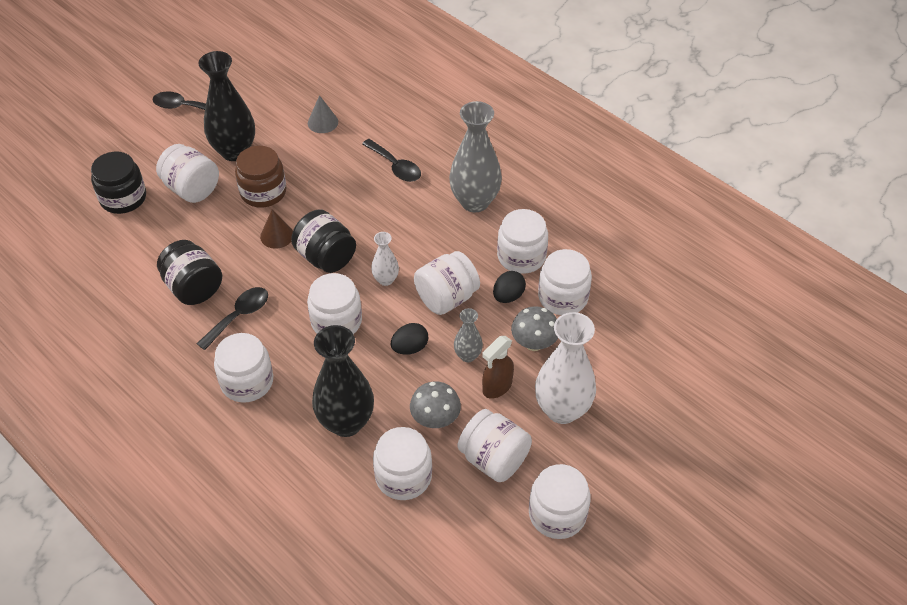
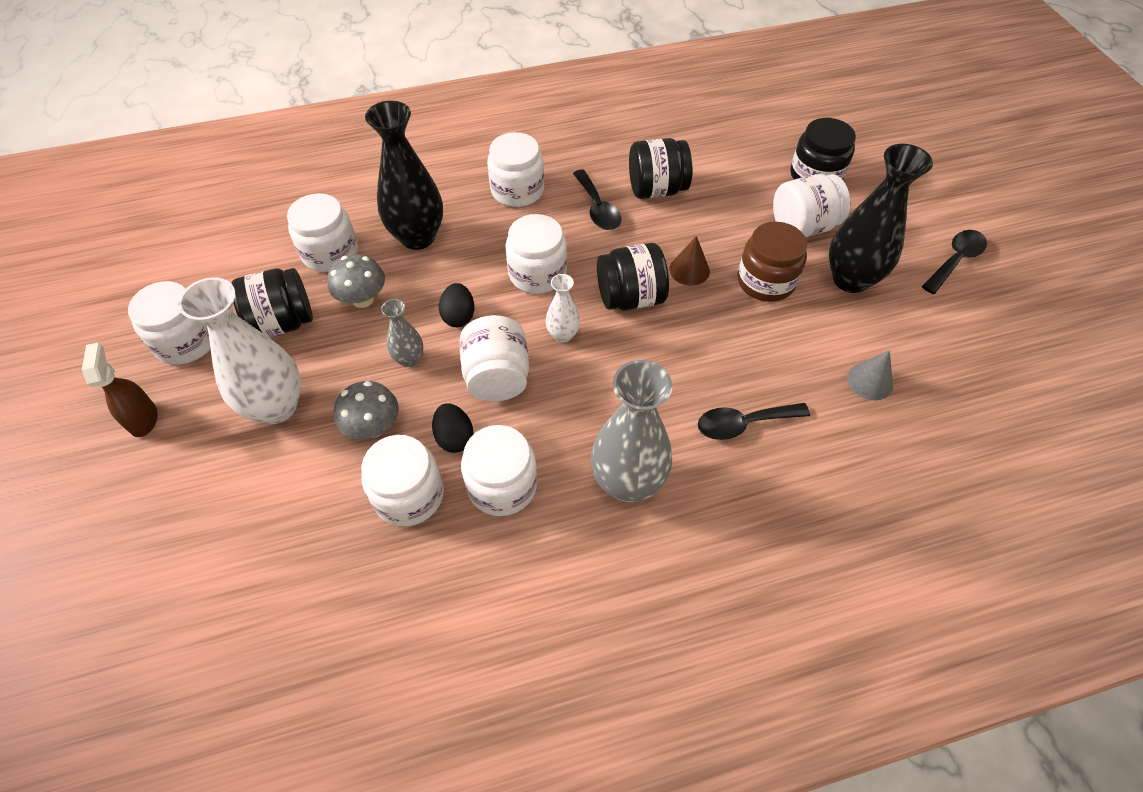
camera: 120 degrees right, 5 degrees up
white jar [458,409,532,482] -> black jar [231,268,313,338]
brown spray bottle [482,336,514,399] -> brown spray bottle moved to [82,343,158,437]

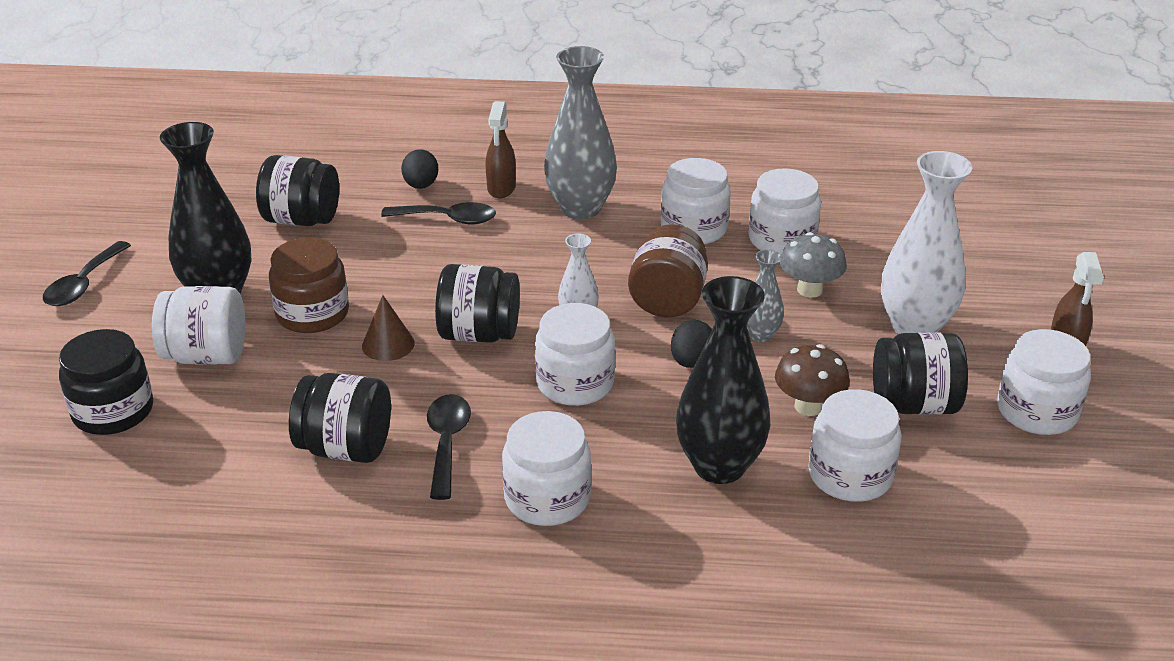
camera: 160 degrees left, 20 degrees down
grey mushroom [327,254,385,308] -> brown mushroom [775,344,850,416]
black egg [432,403,474,453] -> black egg moved to [401,149,438,189]
white jar [460,315,529,401] -> brown jar [628,224,708,317]
grey cone [847,350,893,400] -> black jar [256,155,339,226]
black spoon [922,230,987,294] -> black spoon turned 45 degrees counterclockwise [43,241,131,306]
none -> brown spray bottle [485,101,516,198]

